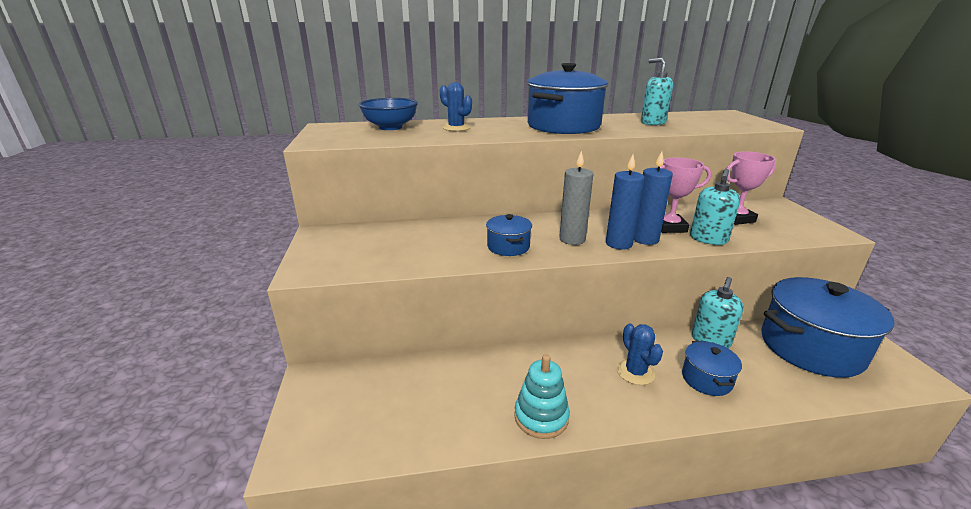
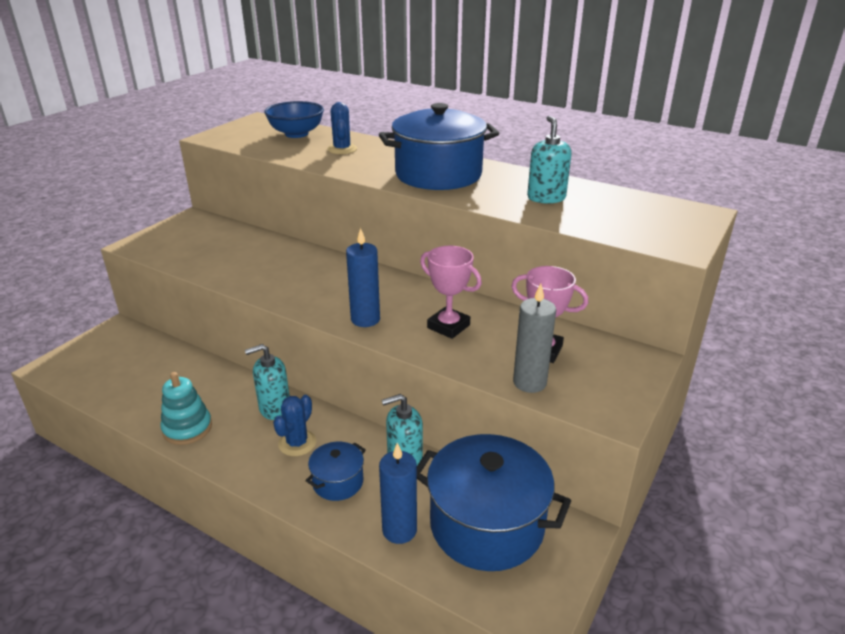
camera: 40 degrees right, 5 degrees up
blue pot [486,214,532,256] -> none
grey candle [559,151,593,245] -> grey candle moved to [513,284,556,393]
blue candle [634,151,673,245] -> blue candle moved to [379,443,417,544]
turquoise soap dispenser [690,169,740,245] -> turquoise soap dispenser moved to [245,344,290,420]

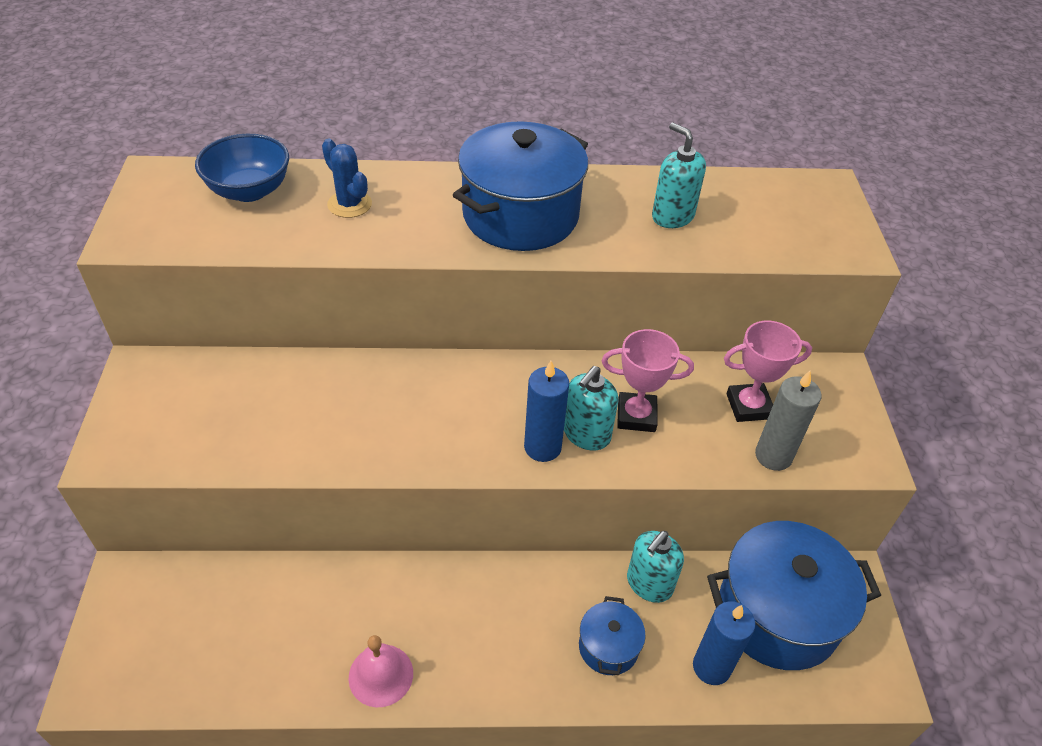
camera: 35 degrees left, 15 degrees up
turquoise stacking toy [160,372,212,445] -> pink bell [349,635,413,707]
turquoise soap dispenser [245,344,290,420] -> turquoise soap dispenser moved to [564,366,619,451]
blue cactus [273,395,316,456] -> none

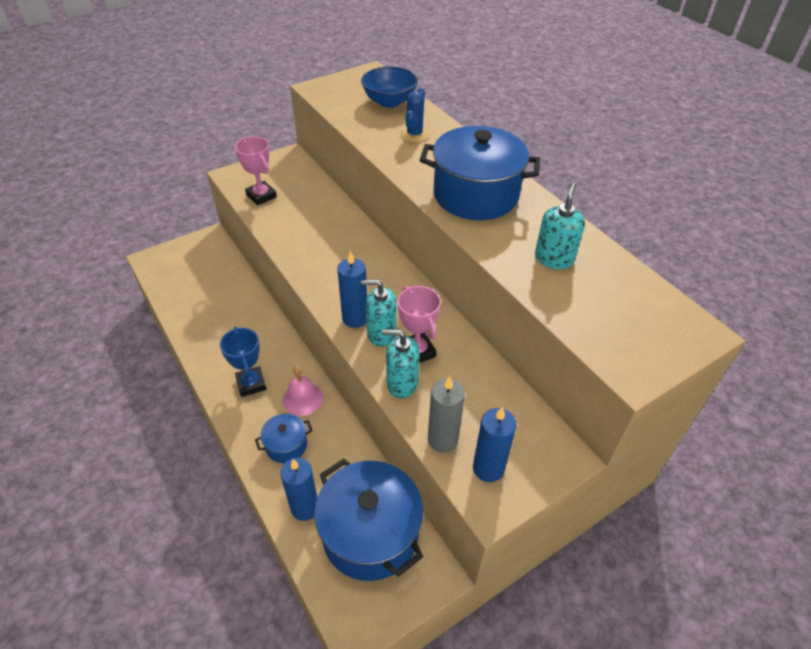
camera: 60 degrees right, 0 degrees up
pink bell [349,635,413,707] -> pink bell moved to [283,365,323,416]
turquoise soap dispenser [627,531,684,603] -> turquoise soap dispenser moved to [382,329,420,398]
pink trophy [724,321,812,422] -> pink trophy moved to [235,136,277,205]
none -> blue trophy [220,327,266,397]
none -> blue candle [473,407,517,482]

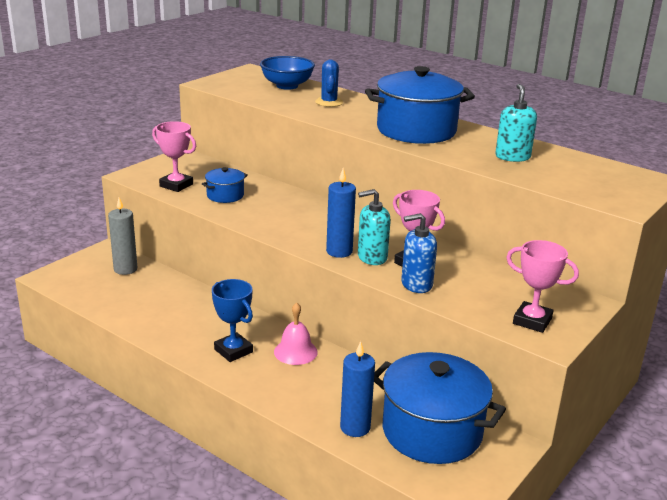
camera: 20 degrees left, 20 degrees down
blue pot [255,414,313,463] -> blue pot moved to [202,167,248,203]
turquoise soap dispenser [382,329,420,398] -> blue soap dispenser [401,213,437,293]
grey candle [428,376,465,453] -> grey candle moved to [108,198,137,275]
blue candle [473,407,517,482] -> pink trophy [506,240,579,333]

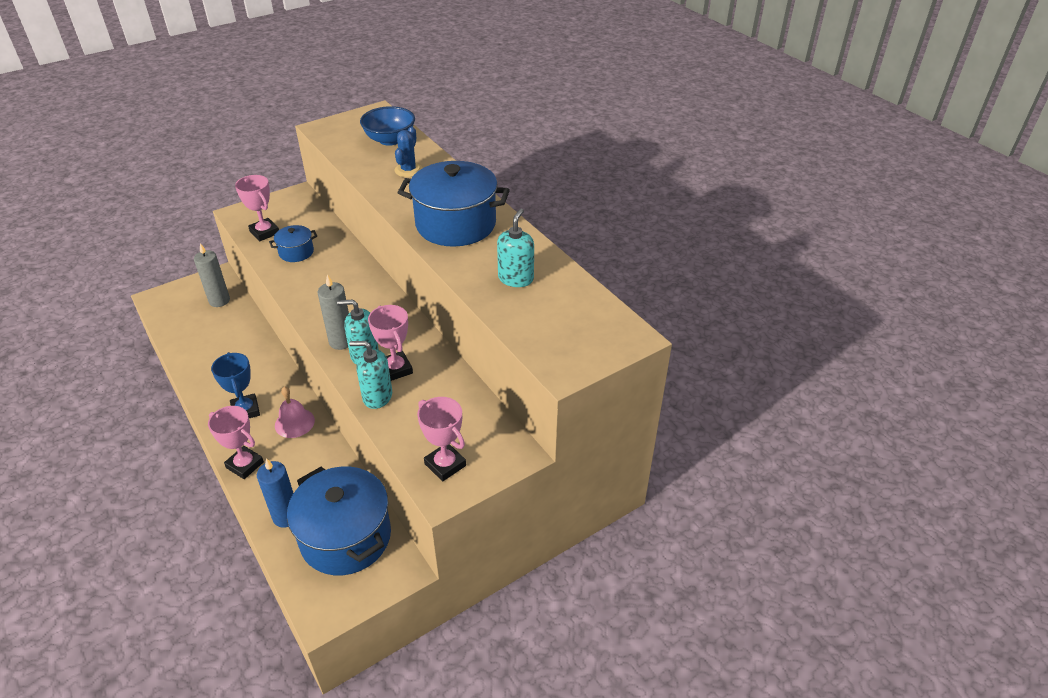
camera: 20 degrees right, 15 degrees up
blue candle [326,168,356,258] -> grey candle [318,274,349,350]
blue soap dispenser [401,213,437,293] -> turquoise soap dispenser [349,341,392,409]
none -> pink trophy [208,406,264,479]

